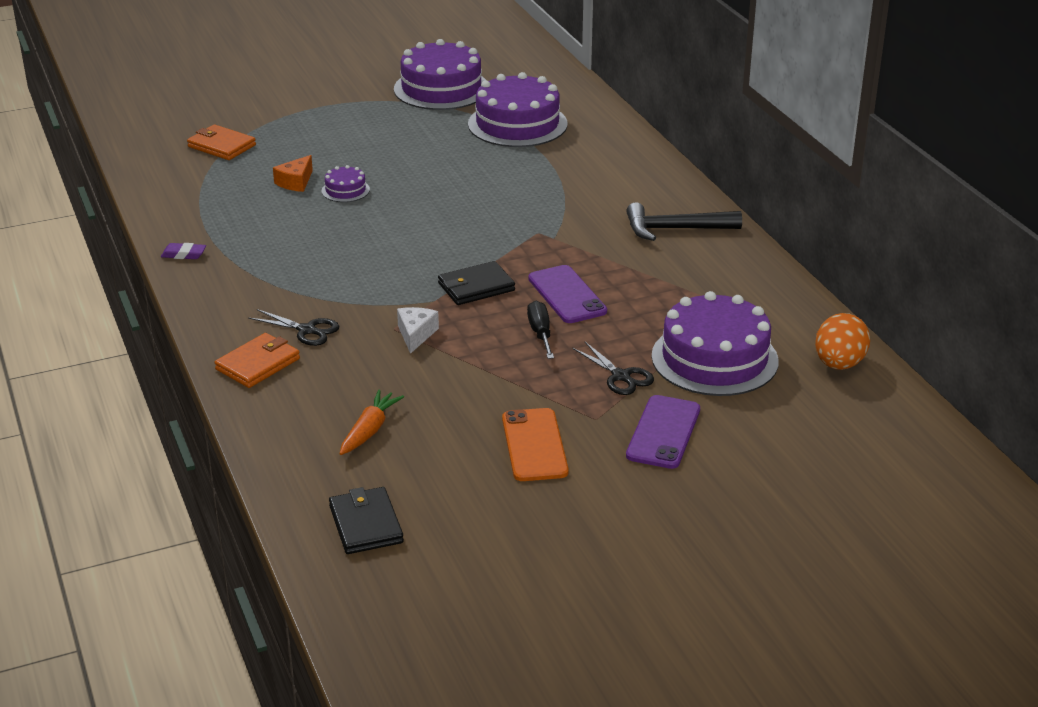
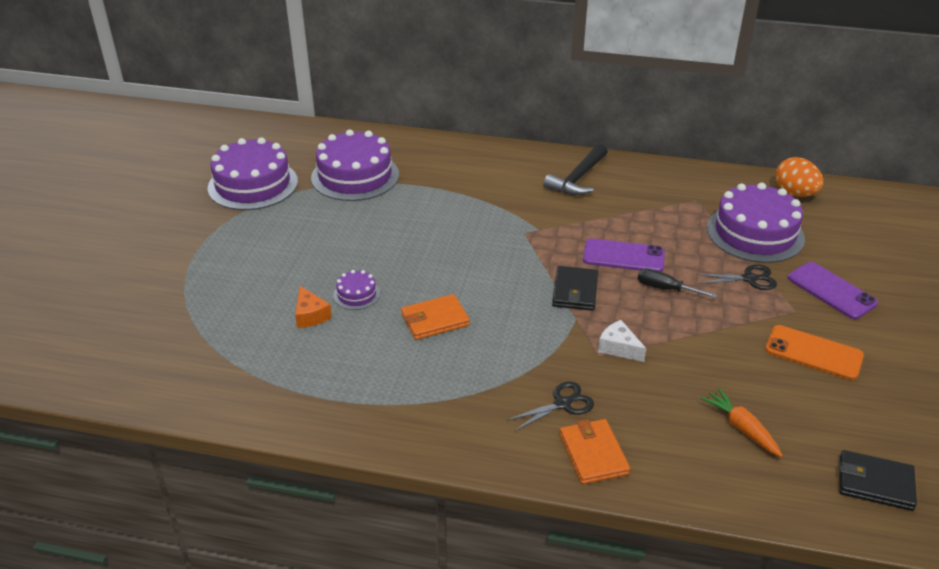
camera: 55 degrees left, 5 degrees up
purple eraser [161,243,206,259] -> none
orange wallet [187,124,256,160] -> orange wallet moved to [401,294,470,340]

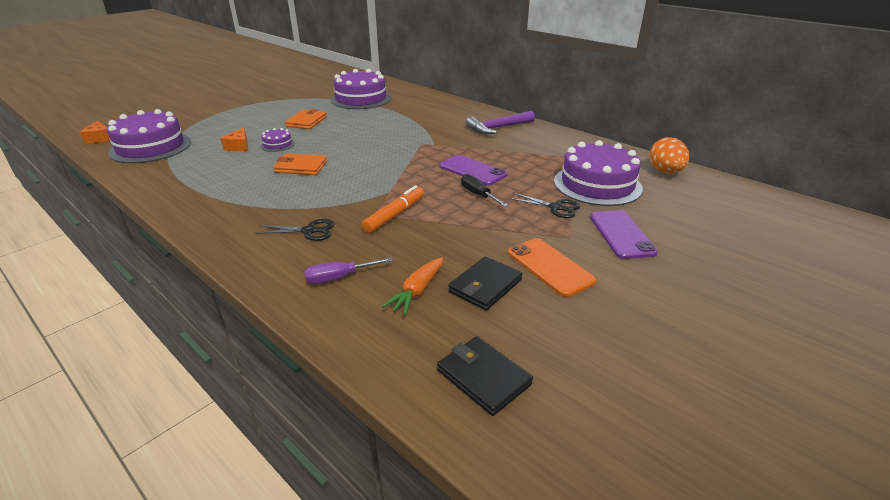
camera: 30 degrees right, 5 degrees down
purple cake [208,138,298,210] -> purple cake moved to [107,109,191,163]
black hammer [543,144,608,195] -> purple hammer [466,111,535,134]
black wallet [552,266,598,311] -> black wallet moved to [448,256,522,311]
orange wallet [560,419,630,484] -> orange wallet moved to [285,109,327,129]
white cheese [598,320,646,362] -> orange marker [362,185,424,233]
orange carrot [700,388,783,457] -> orange carrot turned 150 degrees counterclockwise [382,257,443,315]
none -> orange cheese [80,121,110,144]
none -> purple screwdriver [304,257,393,284]

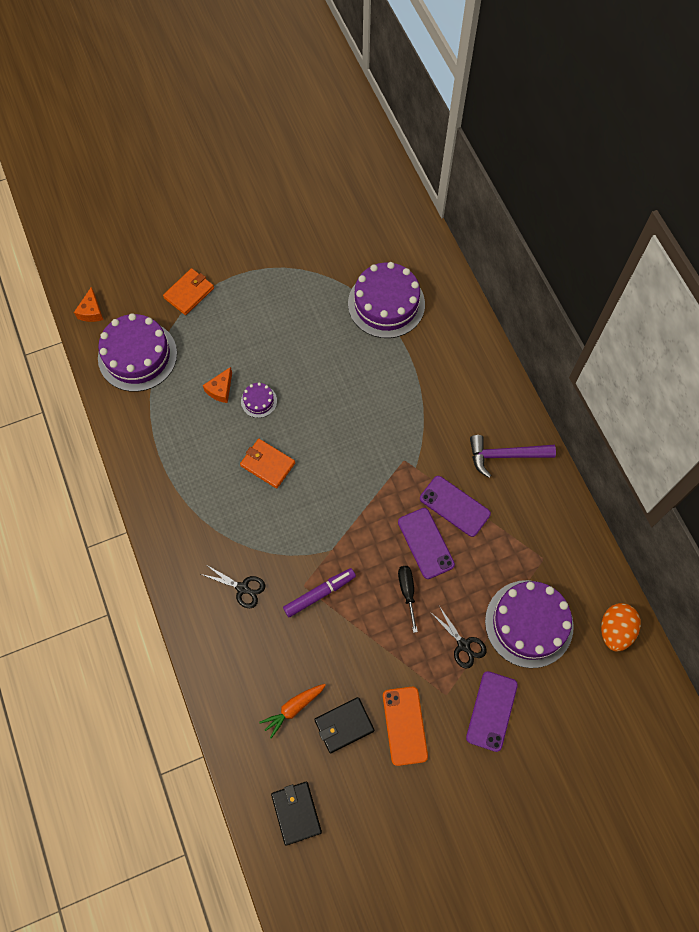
camera: 25 degrees right, 35 degrees up
orange wallet [285,109,327,129] -> orange wallet moved to [163,268,214,315]
purple screwdriver [304,257,393,284] -> none
orange marker [362,185,424,233] -> purple marker [283,568,356,617]
none -> purple phone [420,476,491,537]

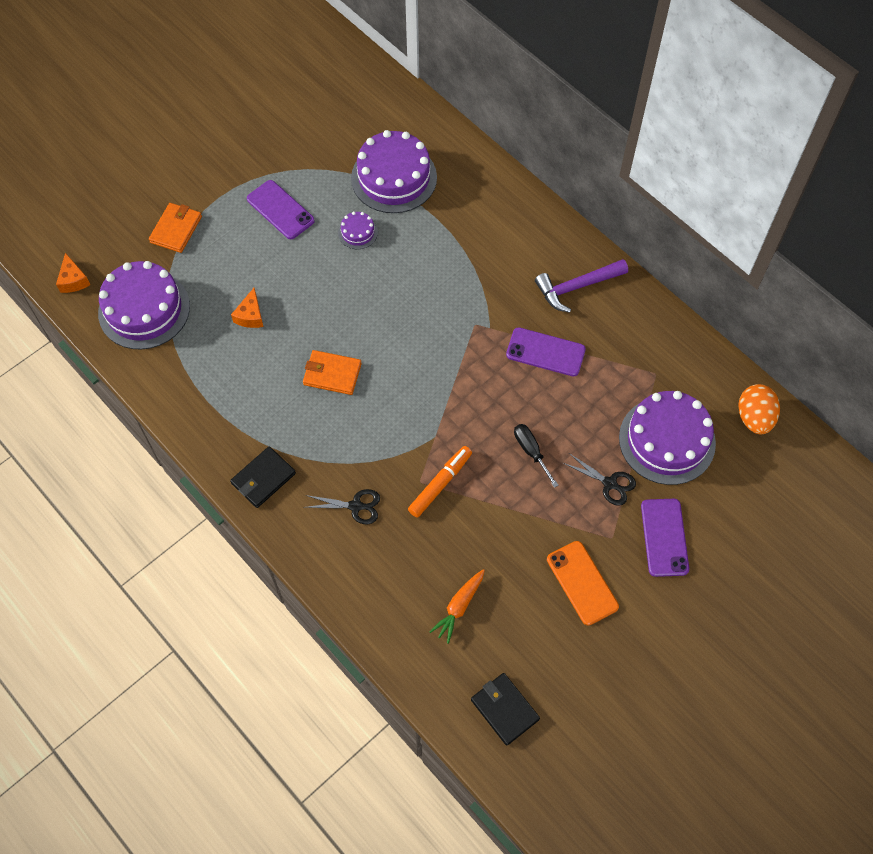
camera: 20 degrees left, 5 degrees down
purple cake [241,383,277,418] -> purple cake moved to [338,212,378,249]
purple marker [283,568,356,617] -> orange marker [408,446,472,518]
black wallet [314,697,374,754] -> black wallet moved to [230,447,296,508]
purple phone [398,508,455,579] -> purple phone moved to [247,180,315,239]

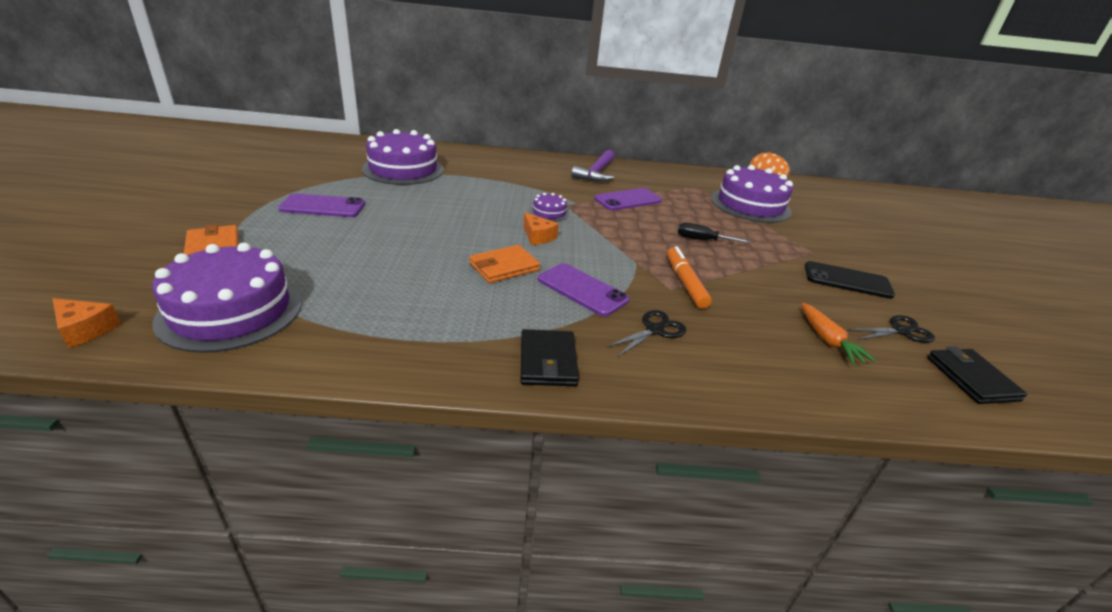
camera: 50 degrees left, 30 degrees down
orange cheese [231,288,263,328] -> orange cheese moved to [523,212,559,245]
purple cake [338,212,378,249] -> purple cake moved to [530,193,569,222]
black wallet [471,673,540,746] -> black wallet turned 75 degrees clockwise [927,346,1027,404]
orange phone [547,541,619,625] -> black phone [805,261,895,299]
black scissors [563,453,636,506] -> black scissors moved to [848,315,935,343]
purple phone [641,499,689,577] -> purple phone moved to [538,263,629,317]

